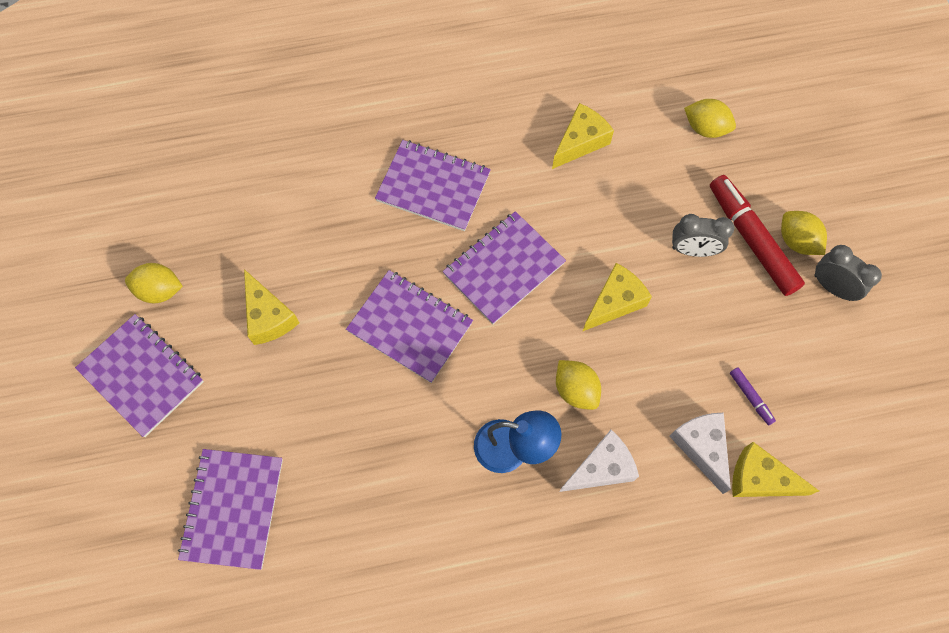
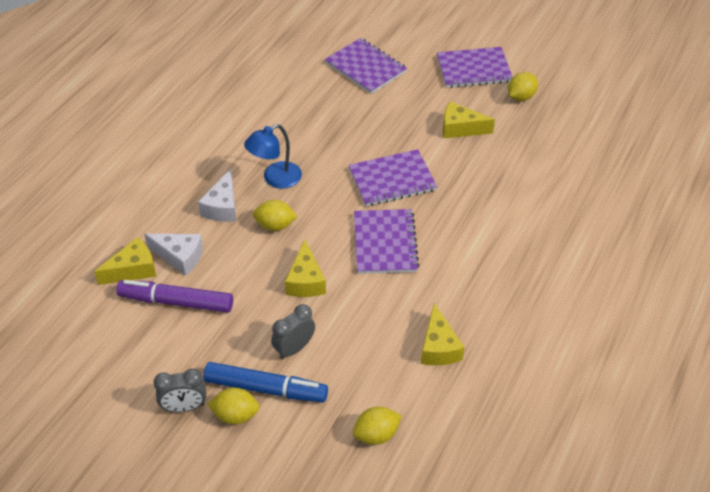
camera: 130 degrees right, 20 degrees down
purple notebook [375,140,491,231] -> none
red marker [710,175,805,296] -> blue marker [203,362,328,402]
purple marker [730,368,776,425] -> purple marker [116,280,233,313], size x2.29

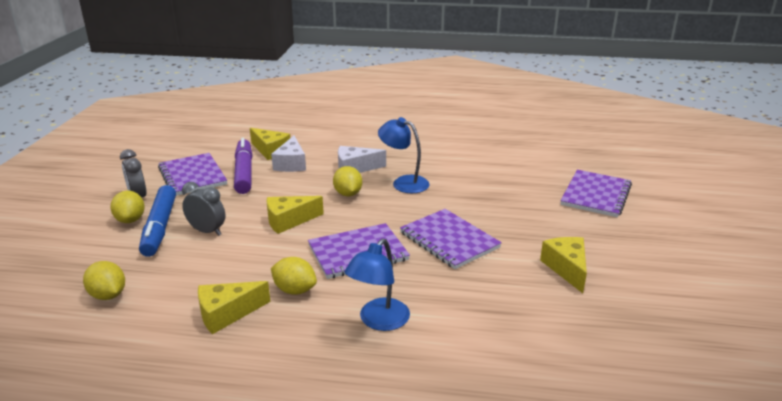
camera: 70 degrees right, 20 degrees down
purple notebook [437,47,513,88] -> purple notebook moved to [158,153,227,196]
yellow lemon [508,72,538,101] -> yellow lemon moved to [271,257,317,295]
none -> blue lamp [345,239,410,331]

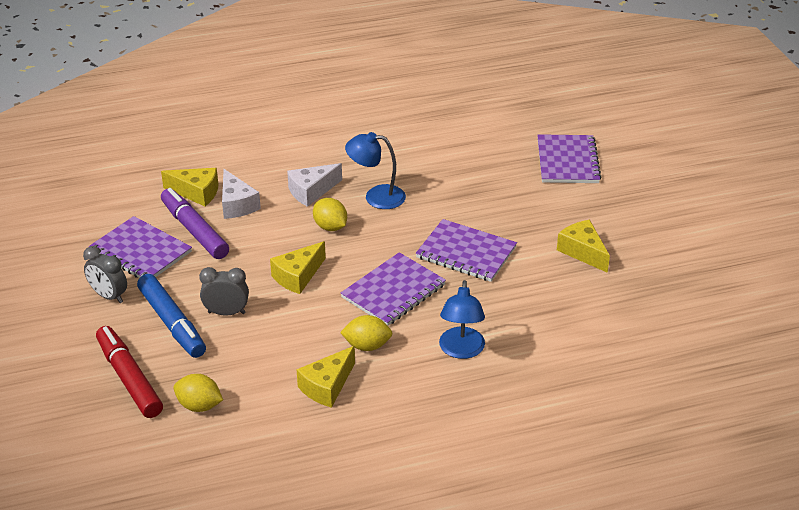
camera: 25 degrees left, 10 degrees up
yellow lemon [110,191,145,223] -> none
none -> red marker [96,326,163,418]

